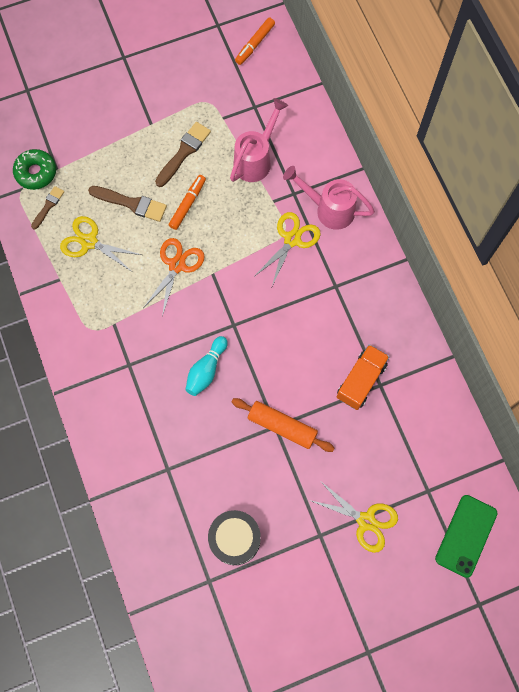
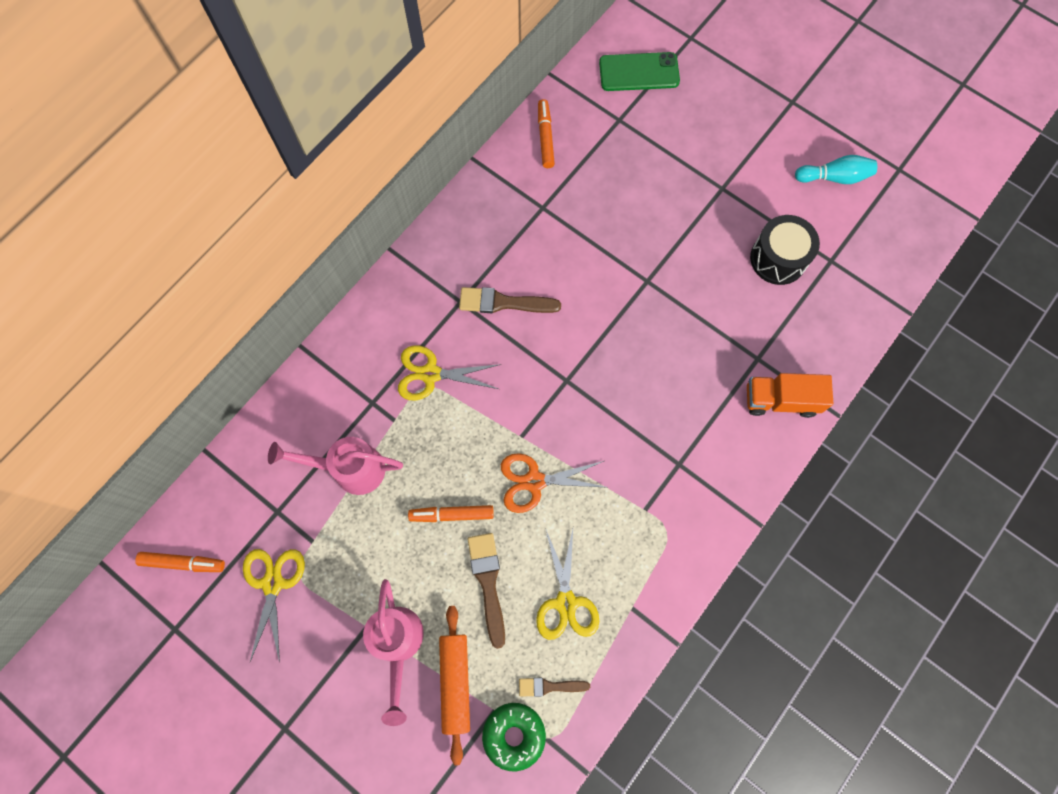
camera: 120 degrees left, 0 degrees up
brown brush [155,122,211,187] -> brown brush moved to [459,287,561,313]
turquoise bowling pin [185,336,228,396] -> turquoise bowling pin moved to [795,155,877,184]
orange rolling pin [232,398,334,452] -> orange rolling pin moved to [439,606,470,765]
pink watering can [283,166,375,230] -> pink watering can moved to [363,579,424,726]
yellow scissors [309,481,398,553] -> yellow scissors moved to [243,549,305,663]
orange truck [337,344,390,410] -> orange truck moved to [747,373,833,418]
none -> orange marker [538,99,555,168]

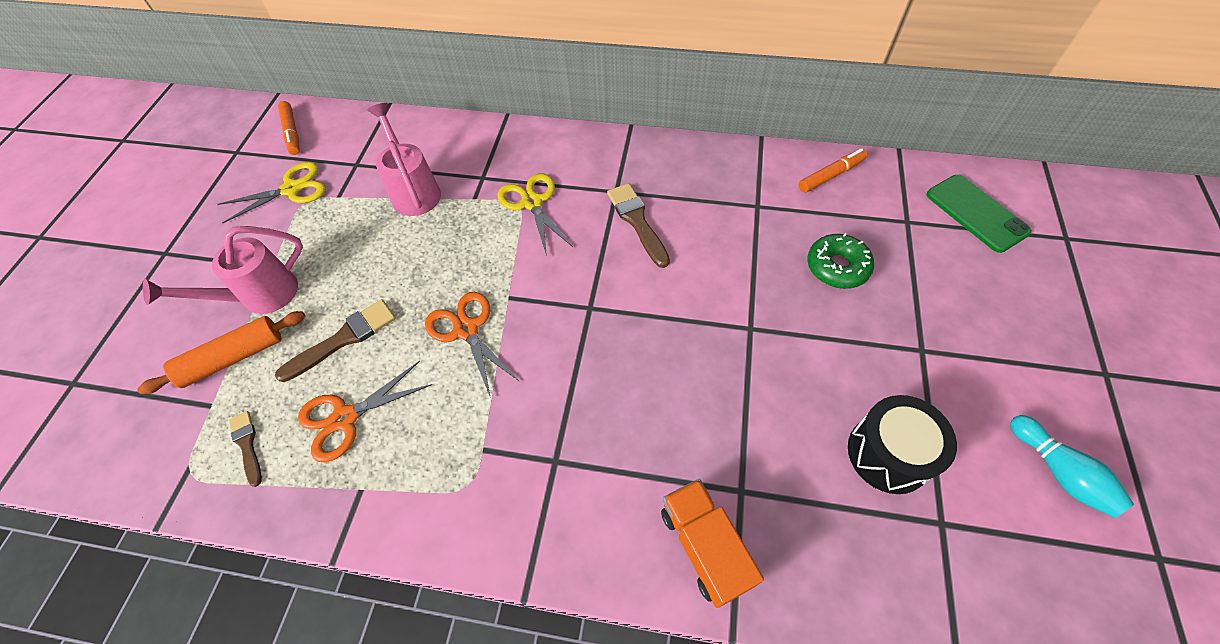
camera: 65 degrees right, 15 degrees down
orange marker [408,505,494,522] -> none
green donut [482,703,546,771] -> green donut moved to [807,233,874,289]
yellow scissors [536,529,599,640] -> orange scissors [298,361,432,462]

